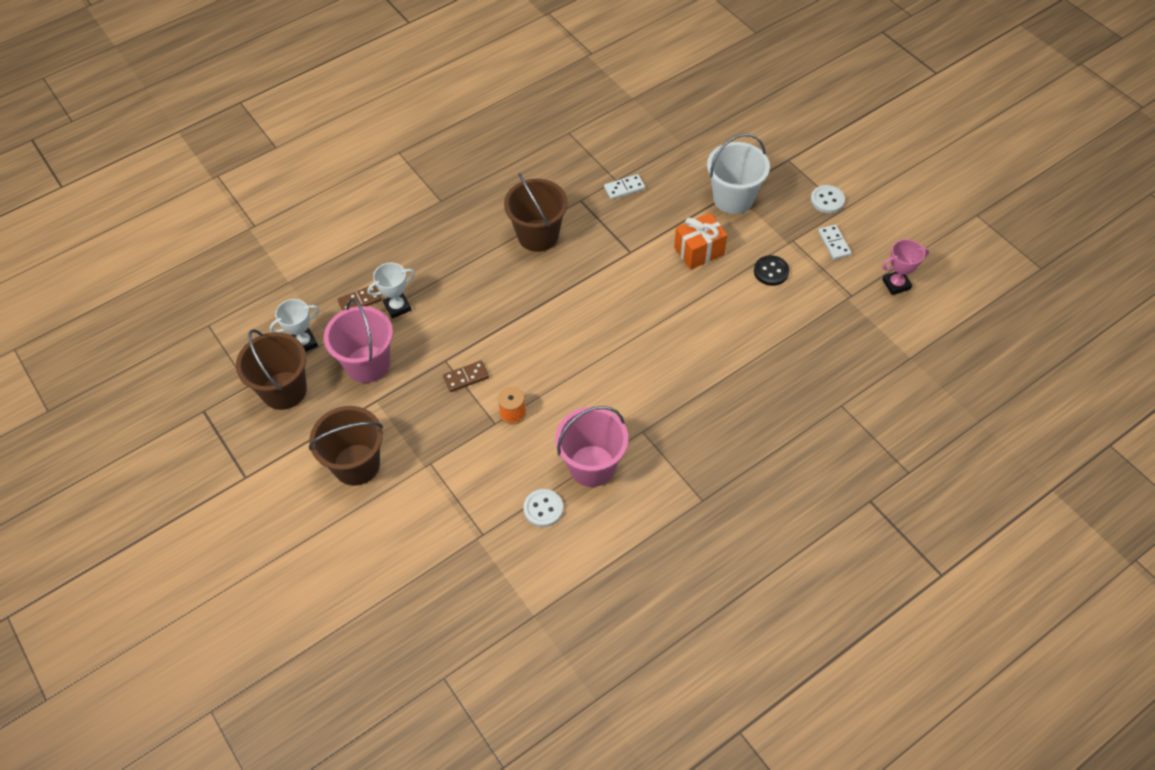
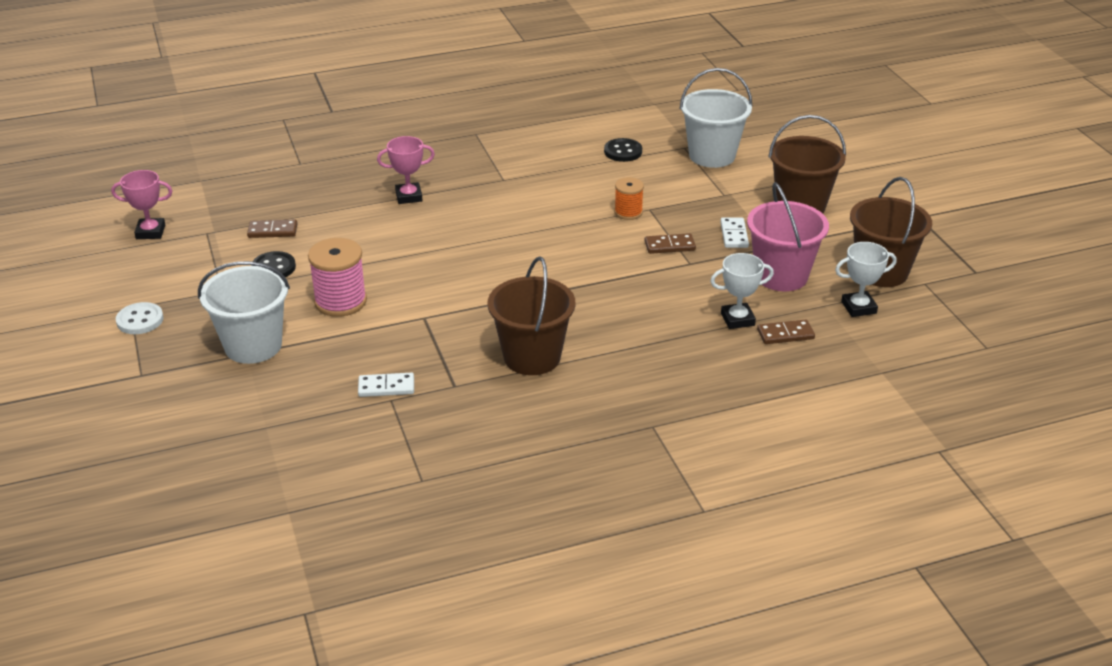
camera: 165 degrees left, 20 degrees down
white button [523,489,563,527] -> black button [604,138,642,162]
pink bucket [555,406,628,487] -> none
orange gift [674,213,727,270] -> pink spool [308,238,367,317]
white domino [818,225,851,260] -> white domino moved to [720,218,749,248]
none -> brown domino [247,220,297,238]
none -> pink trophy [377,136,435,204]
none -> white bucket [680,68,752,168]

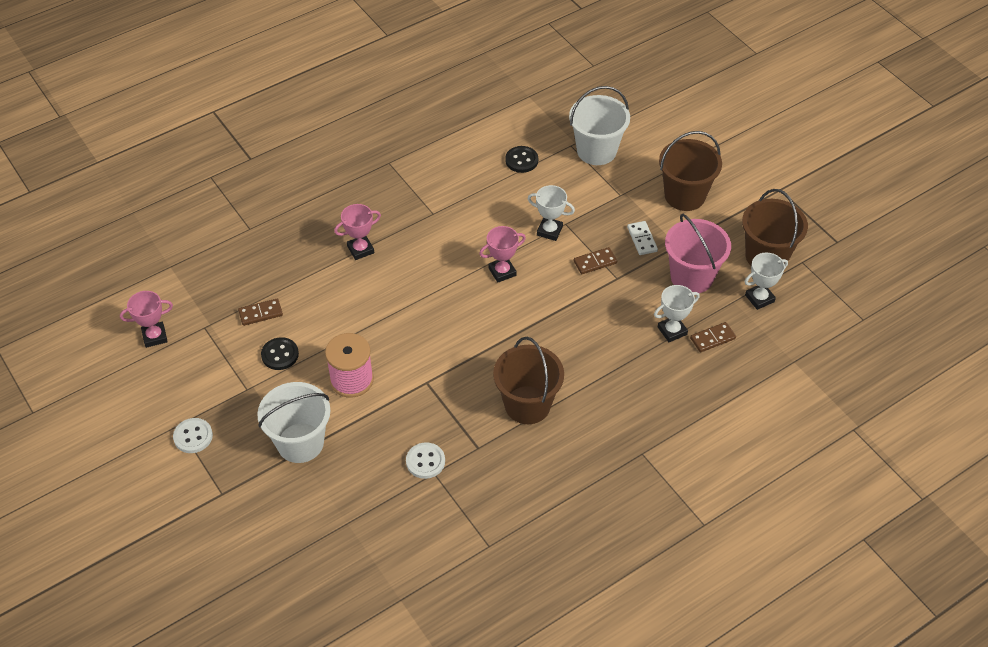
camera: 15 degrees left, 15 degrees up
white domino [358,373,414,397] -> white button [406,442,445,479]
orange spool [614,177,644,220] -> white trophy [528,185,575,241]
none -> pink trophy [479,226,526,283]

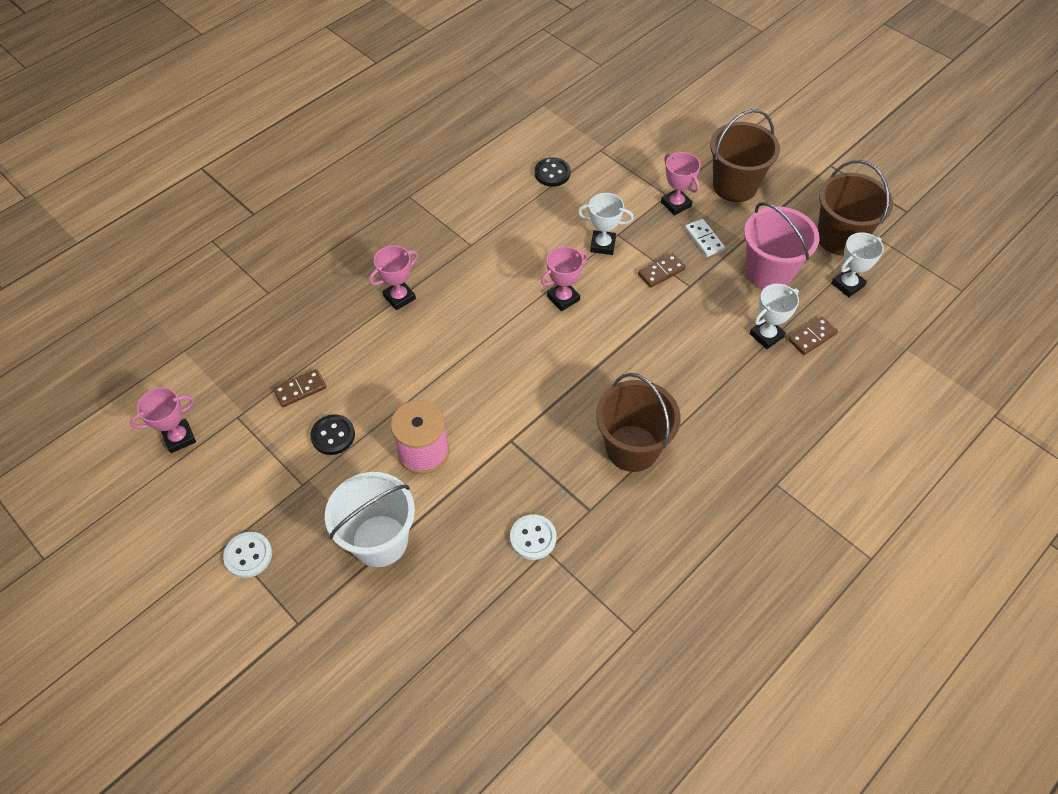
camera: 10 degrees left, 5 degrees up
white bucket [569,86,630,165] -> none
none -> pink trophy [661,152,701,216]

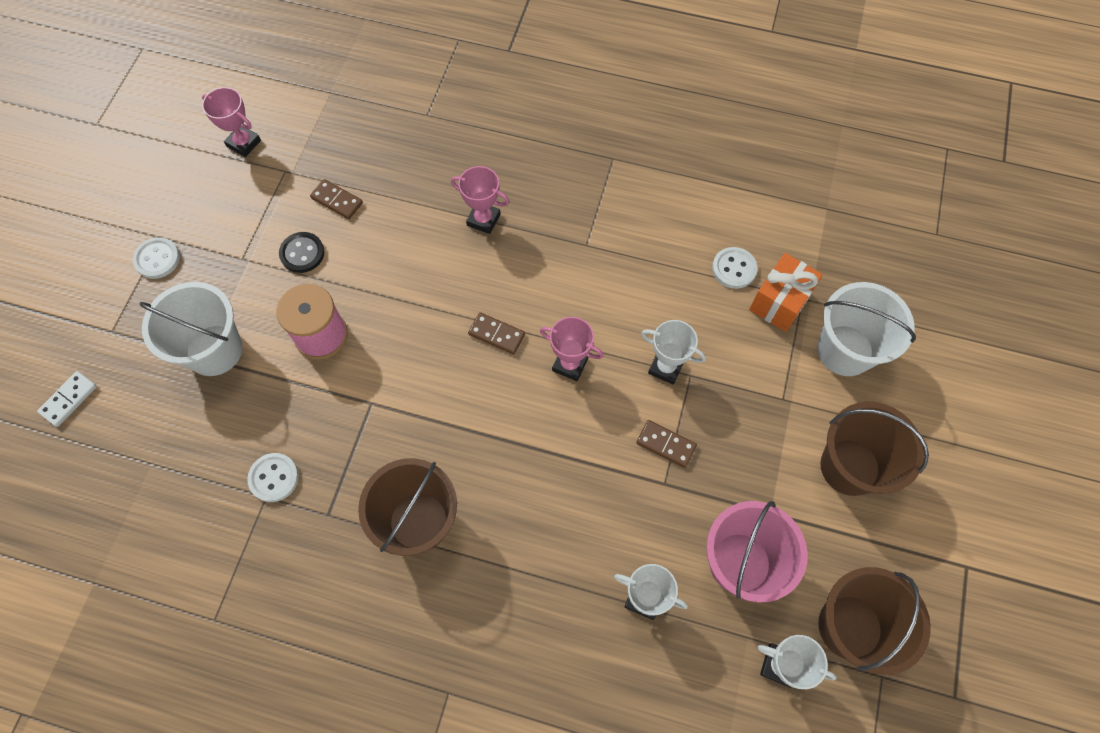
camera: 60 degrees right, 10 degrees up
black button [535,157,571,187] -> white button [712,247,757,289]
white trophy [578,193,634,255] -> white trophy turned 45 degrees counterclockwise [641,320,706,385]
pink trophy [661,152,701,216] -> none
white domino [685,219,725,257] -> white domino moved to [37,371,97,427]
brown domino [789,317,838,355] -> brown domino moved to [468,312,525,354]
none -> orange gift [749,253,823,332]
none -> white bucket [817,282,916,376]

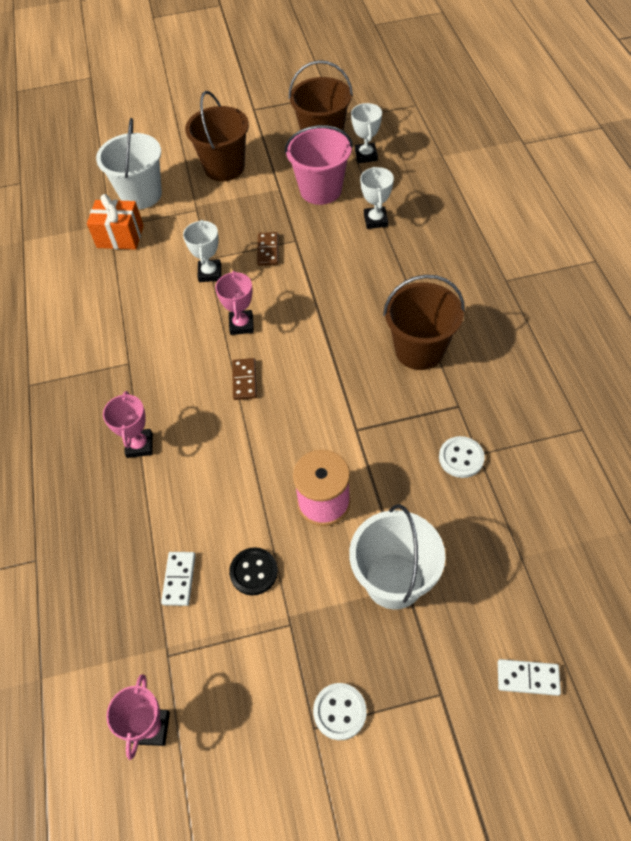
camera: 115 degrees left, 10 degrees down
brown domino [310,179,363,219] -> white domino [161,552,196,606]
white button [712,247,757,289] -> none

